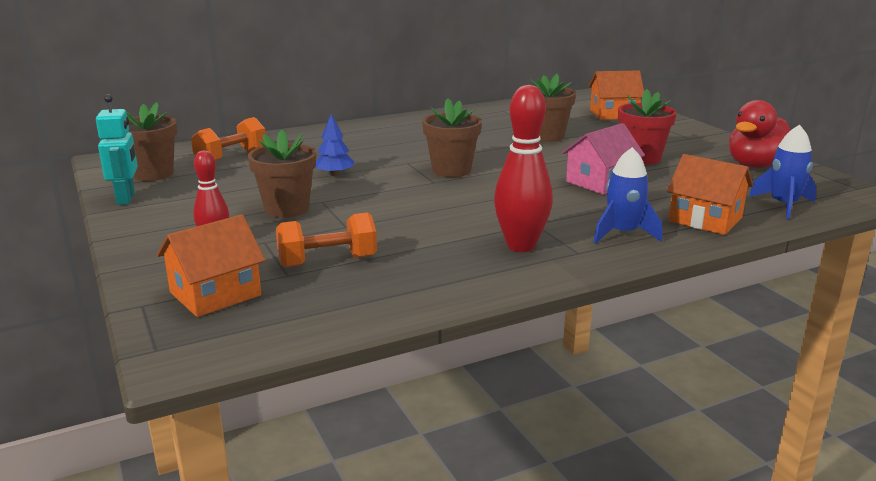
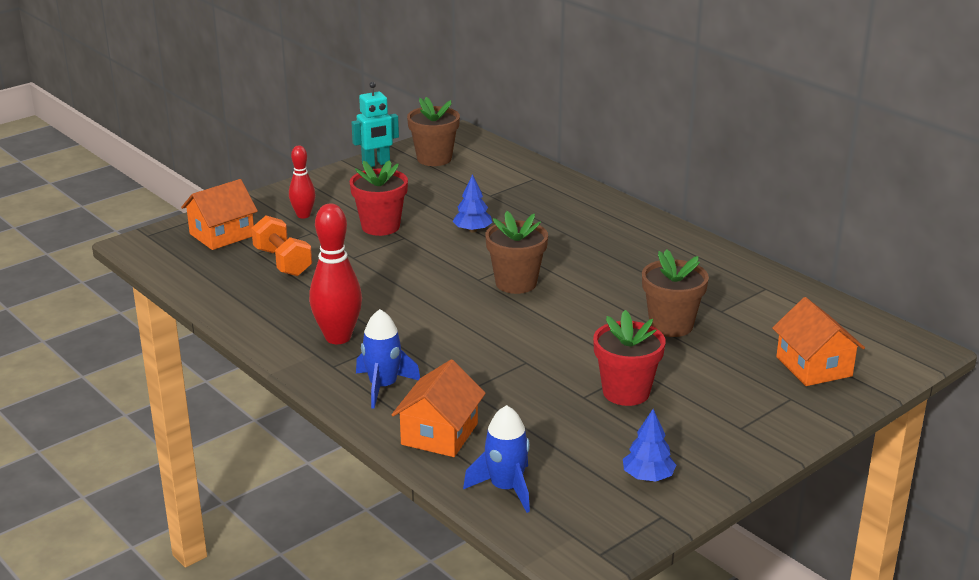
camera: 75 degrees right, 5 degrees up
orange house [157,214,265,317] -> orange house turned 75 degrees counterclockwise [181,179,258,250]
orange dumbbell [191,117,266,161] -> none
brown flower pot [248,130,316,218] -> red flower pot [349,160,408,236]
pink house [562,123,645,195] -> none
red duck [729,100,791,168] -> blue tree [623,409,676,481]

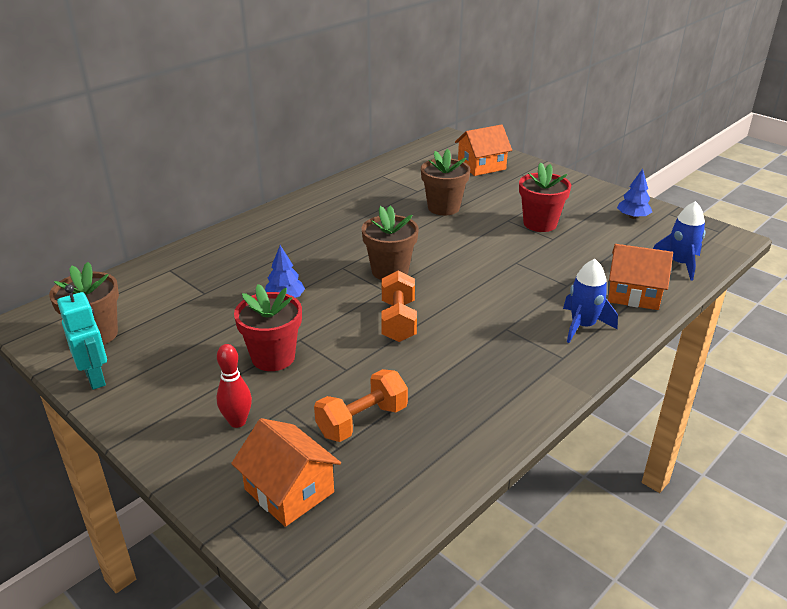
camera: 95 degrees left, 5 degrees up
red bowling pin [309,203,362,344] -> none
none -> orange dumbbell [381,271,417,342]

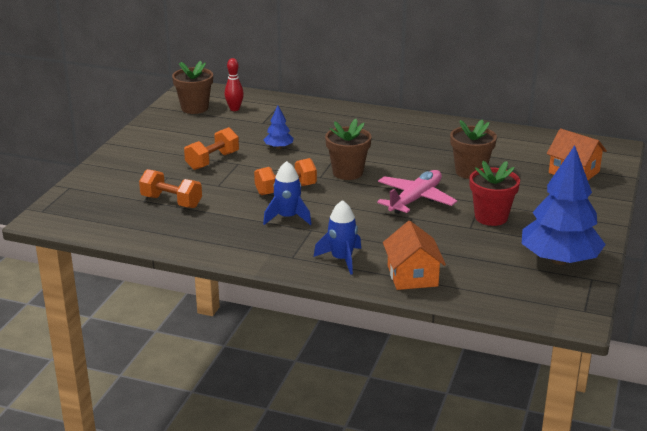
camera: 65 degrees right, 5 degrees down
turquoise robot [57,284,107,390] -> none
red bowling pin [216,344,252,428] -> red bowling pin moved to [225,58,244,111]
orange house [231,418,341,527] -> none
red flower pot [234,284,302,371] -> orange dumbbell [184,127,239,170]
blue tree [617,169,652,219] -> blue tree [522,145,606,265], size x2.26
blue rocket [653,201,706,280] -> blue rocket moved to [263,161,311,225]
none -> pink plane [377,170,457,214]

